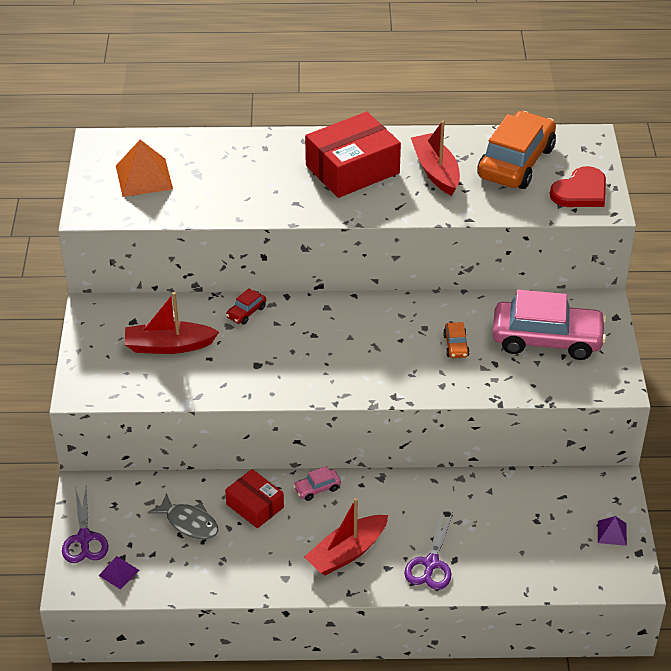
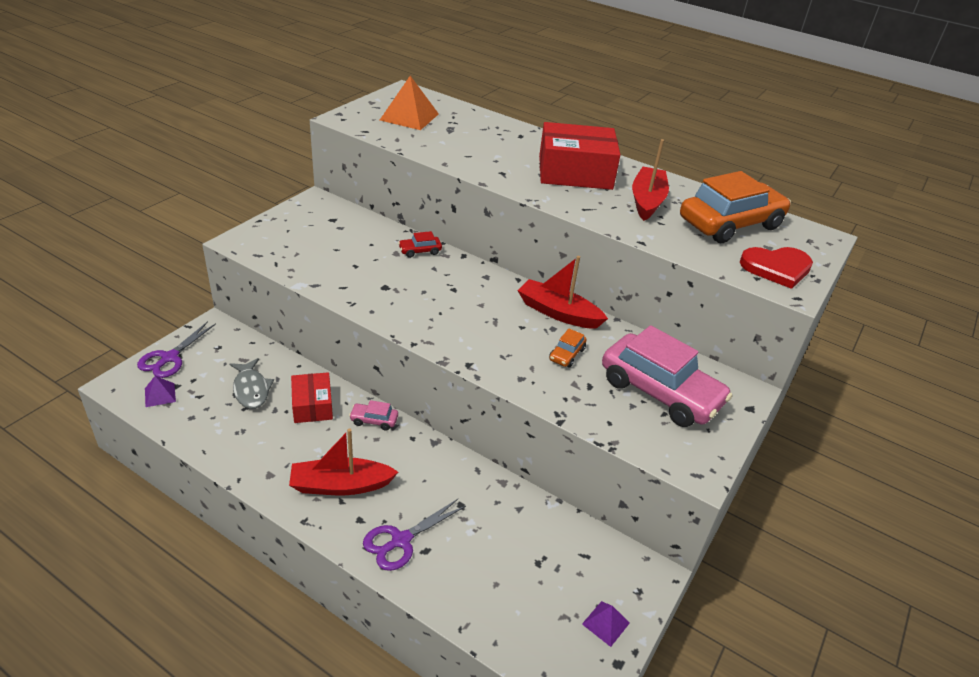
camera: 30 degrees right, 5 degrees down
red boat [125,292,219,354] -> red boat moved to [517,256,608,329]

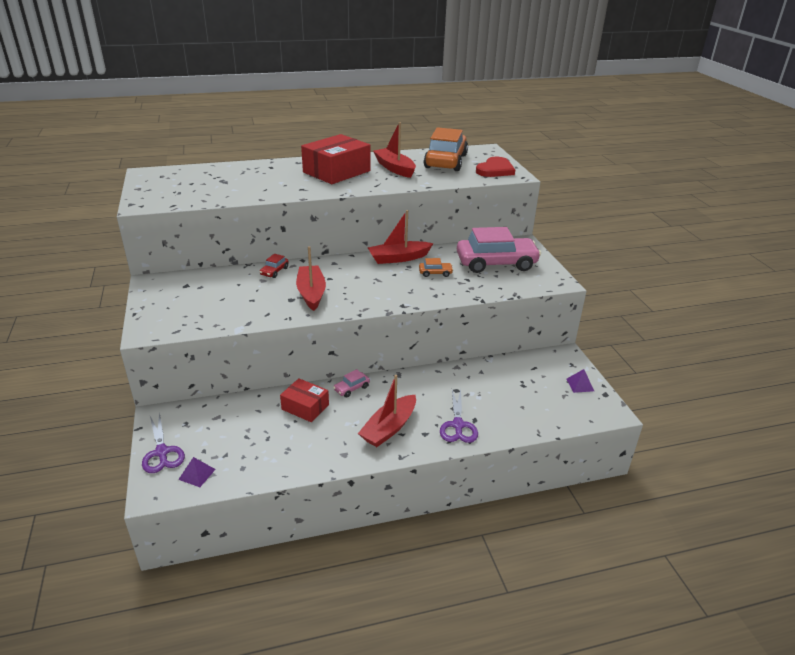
camera: 45 degrees left, 5 degrees down
grey fish [230,358,274,409] -> none
orange pyramid [380,76,439,130] -> none
orange car [549,329,587,367] -> orange car turned 75 degrees counterclockwise [419,258,453,277]
none -> red boat [296,246,326,311]

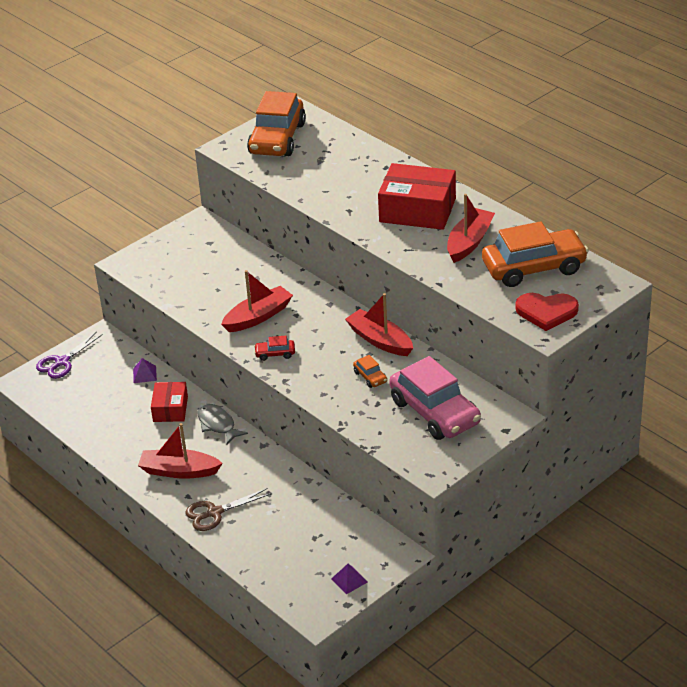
camera: 65 degrees right, 5 degrees up
purple pyramid [178,457,216,487] -> purple pyramid moved to [133,358,157,383]
red car [260,254,289,278] -> red car moved to [254,336,295,361]
pink car [333,369,370,397] -> grey fish [197,404,248,445]
purple scissors [440,389,478,443] -> brown scissors [186,488,272,531]
none -> orange car [247,91,306,156]

